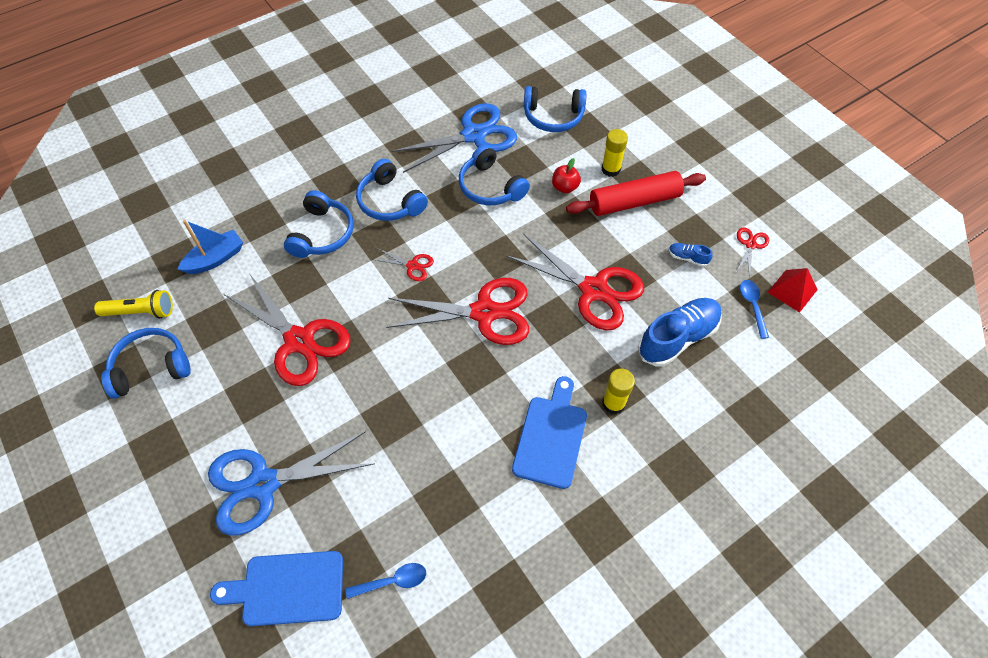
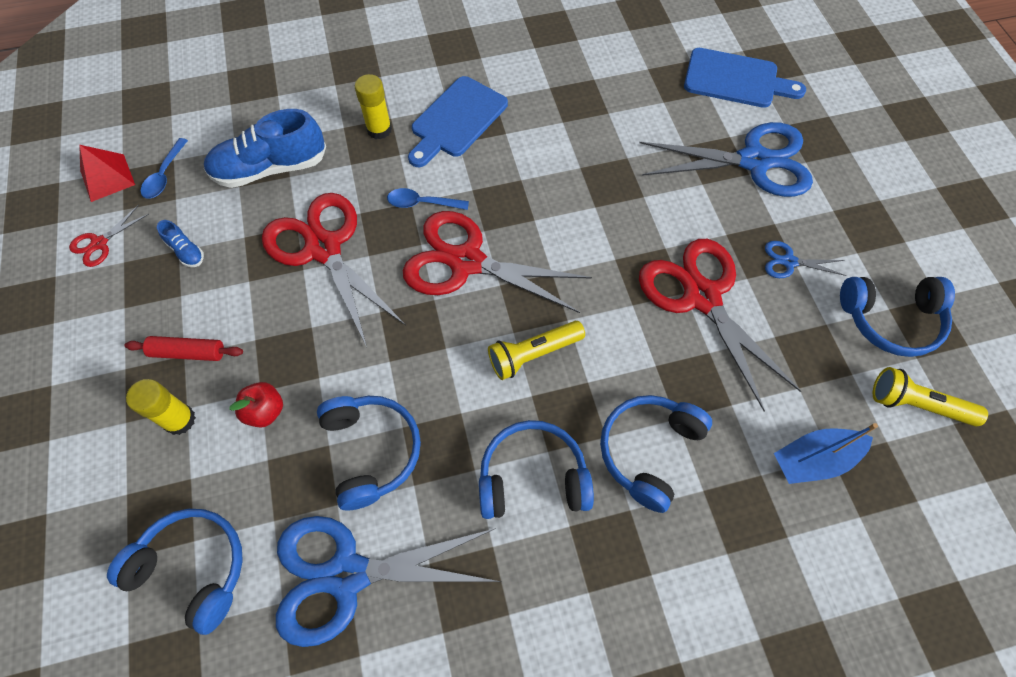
camera: 160 degrees left, 5 degrees up
blue spoon [345,563,426,599] -> blue spoon moved to [387,188,469,210]
blue headphones [356,159,428,221] -> blue headphones turned 75 degrees counterclockwise [479,420,594,519]
red scissors [372,249,434,281] -> yellow flashlight [488,321,585,380]
red rolling pin [566,171,706,216] -> red rolling pin [124,336,243,361], size x0.54
none -> blue scissors [765,241,847,278]

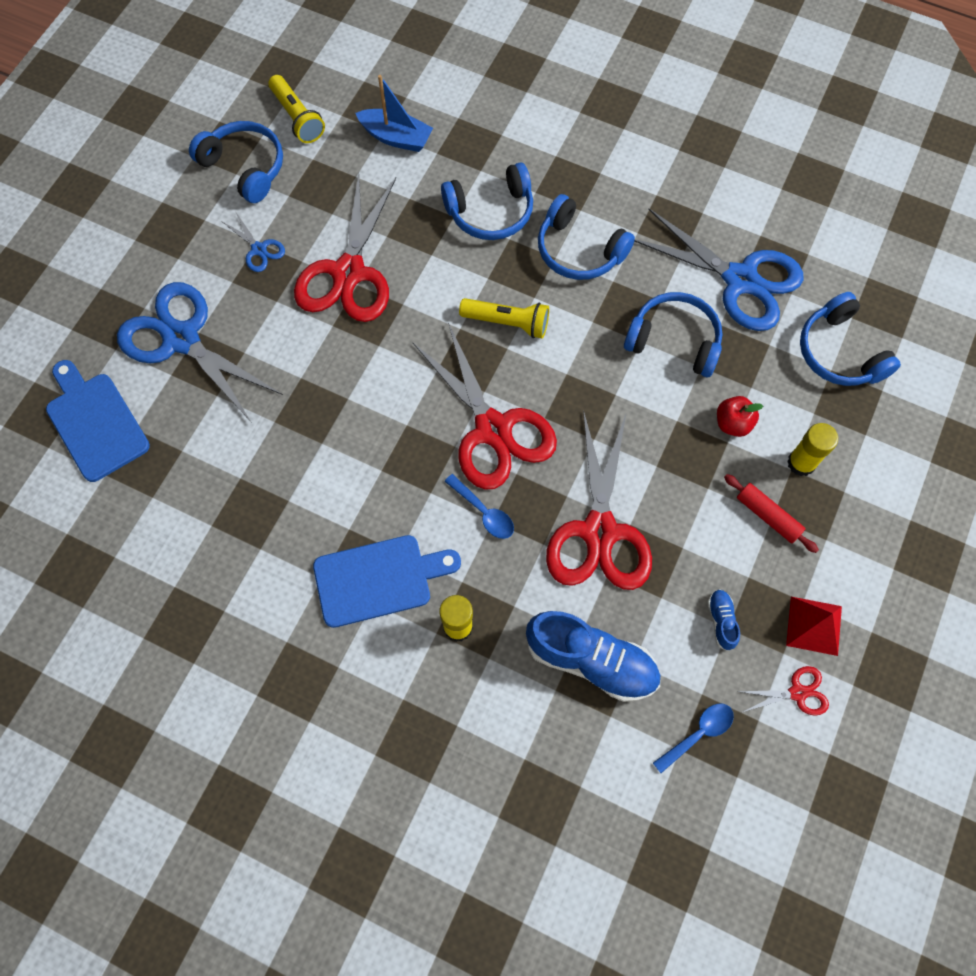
camera: 140 degrees left, 5 degrees up
red pyramid [79,145,135,202] -> red pyramid moved to [786,597,842,656]
blue headphones [317,396,421,510] -> blue headphones turned 90 degrees clockwise [624,292,723,377]

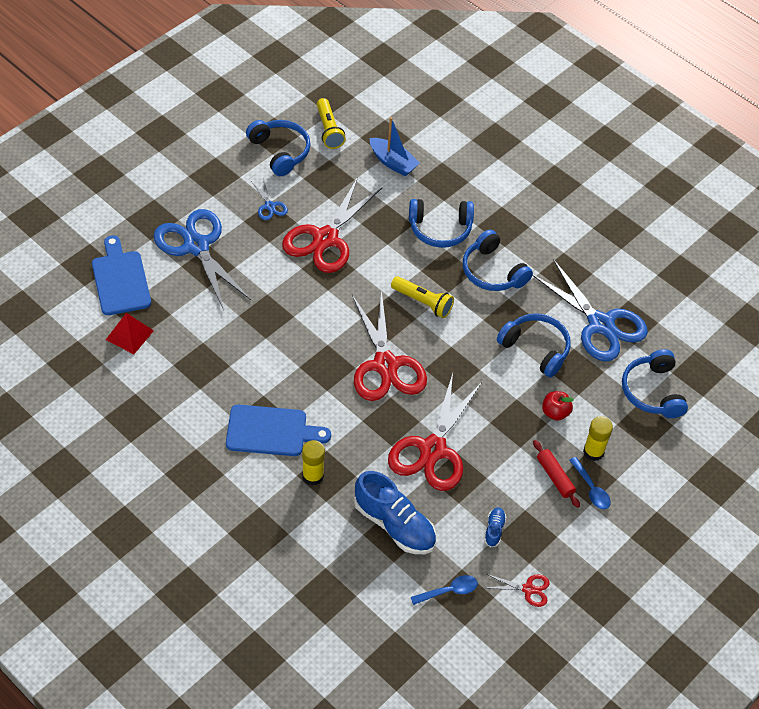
camera: 15 degrees right, 15 degrees down
blue spoon [444,474,514,539] -> blue spoon moved to [569,457,611,509]
red pyramid [786,597,842,656] -> red pyramid moved to [106,313,154,354]

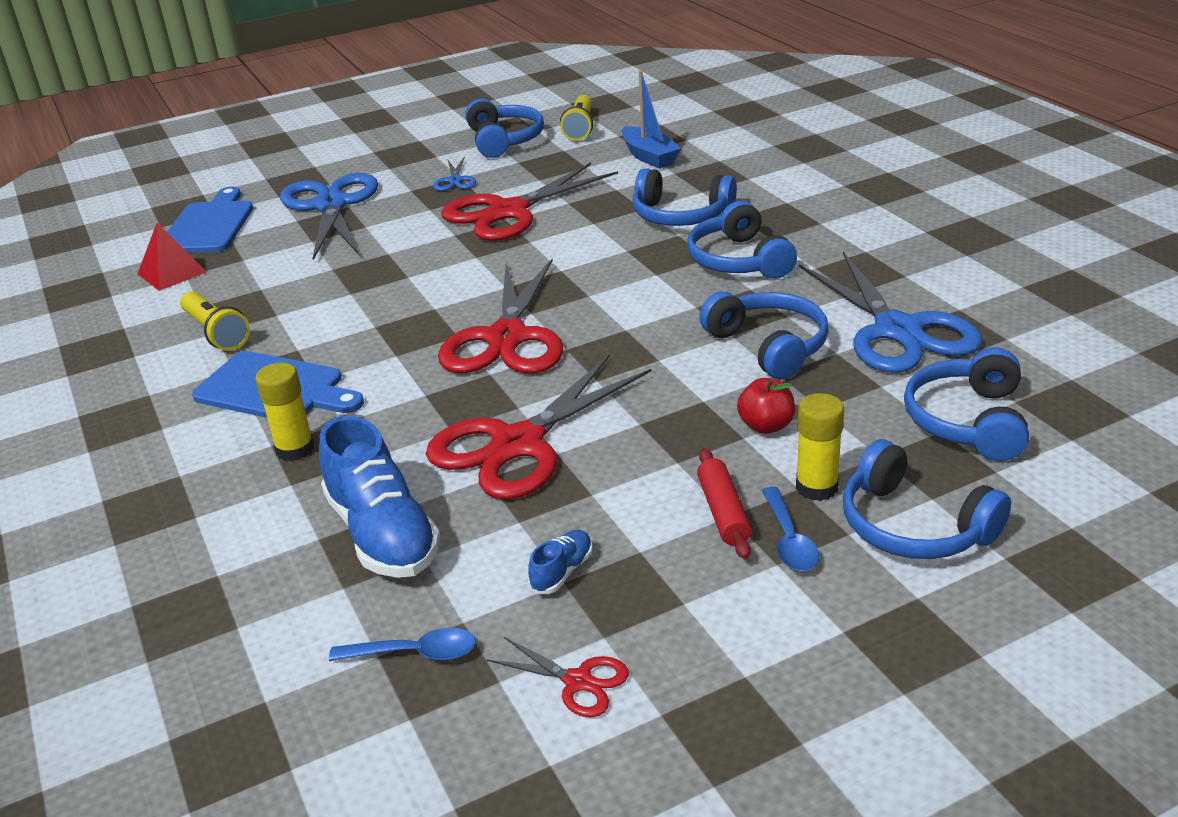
camera: 25 degrees right, 20 degrees down
yellow flashlight [391,276,454,318] -> yellow flashlight moved to [180,291,250,351]
none -> blue headphones [843,439,1011,559]

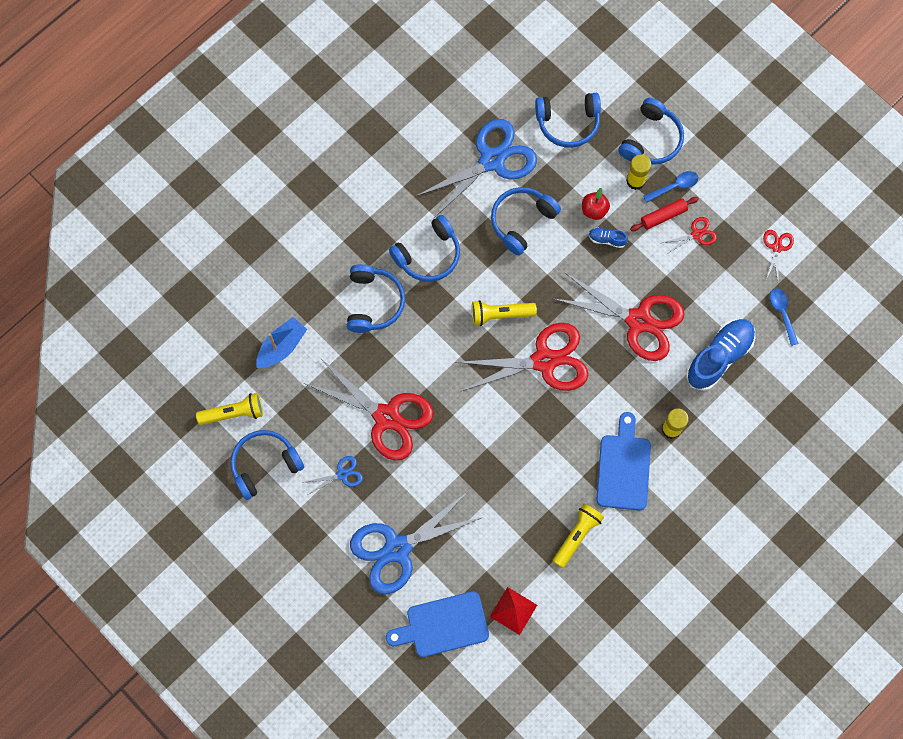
camera: 110 degrees left, 40 degrees up
blue shoe [528,530,593,594] -> blue shoe moved to [589,228,628,248]
none -> yellow flashlight [472,300,537,326]
none -> red scissors [662,217,717,254]

